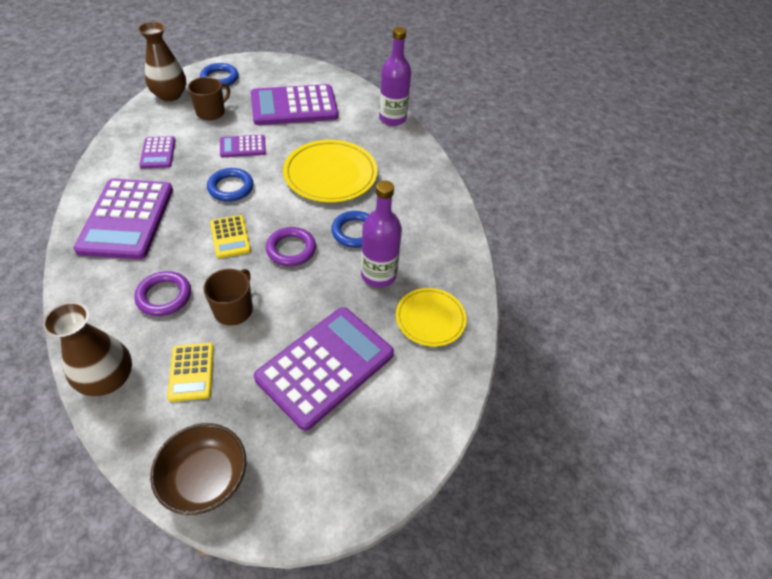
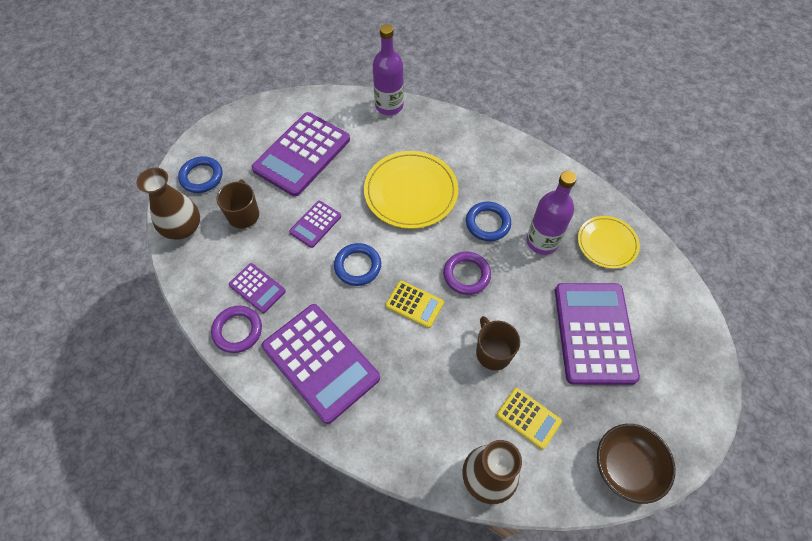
camera: 40 degrees left, 10 degrees up
purple ring [134,271,191,316] -> purple ring moved to [211,306,262,353]

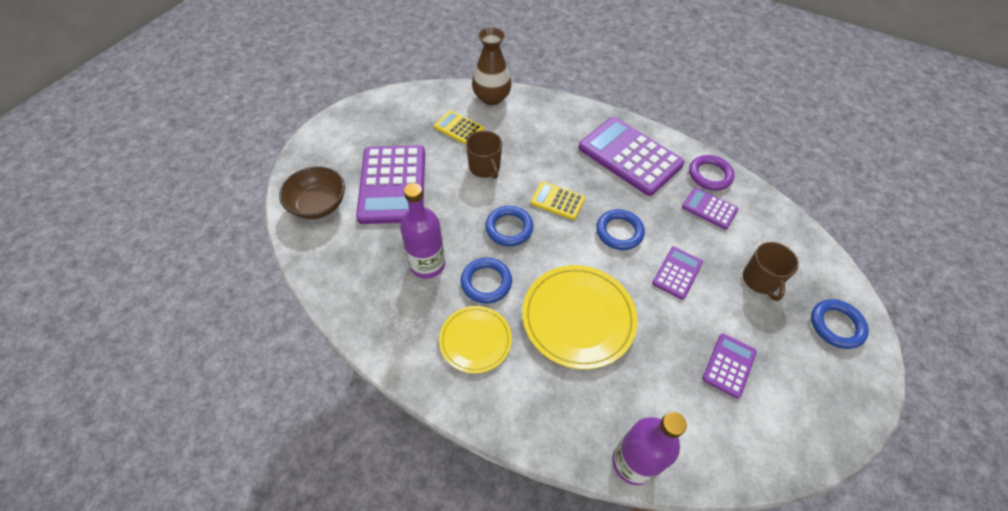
camera: 175 degrees right, 5 degrees down
brown vase [136,168,200,240] -> none
purple calculator [252,112,350,197] -> purple calculator [702,333,757,398], size x0.49
purple ring [443,252,491,295] -> blue ring [485,206,533,246]
yellow plate [578,216,640,269] -> yellow plate moved to [439,306,512,373]
brown bowl [597,424,675,504] -> brown bowl moved to [279,167,345,219]

